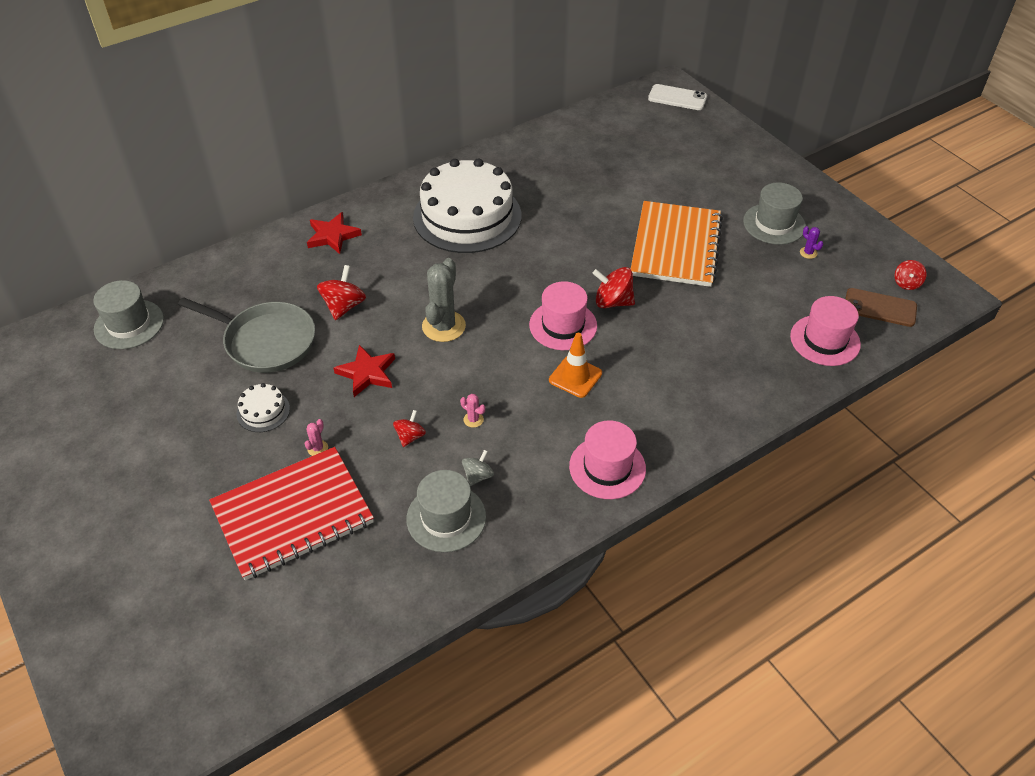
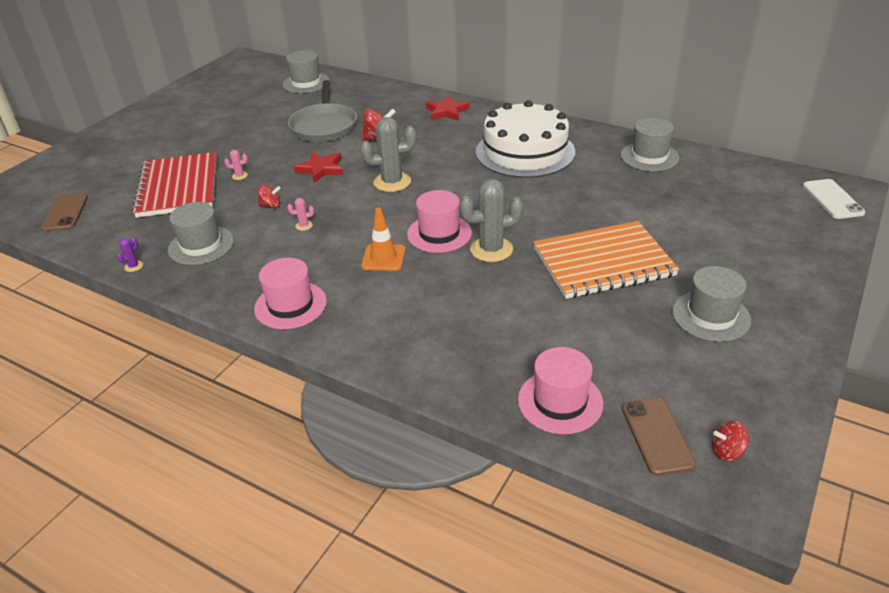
camera: 65 degrees right, 10 degrees down
red notebook [209,447,374,580] -> red notebook turned 45 degrees clockwise [132,152,217,218]
white cake [237,383,290,432] -> none
pink cactus [460,394,485,428] -> pink cactus turned 75 degrees clockwise [287,198,314,231]
grey spinning top [462,450,494,486] -> none
red spinning top [592,267,635,308] -> grey cactus [459,179,523,262]
purple cactus [800,226,823,259] -> purple cactus moved to [117,237,143,272]
none -> brown phone [41,193,88,232]
none -> grey hat [621,118,679,171]

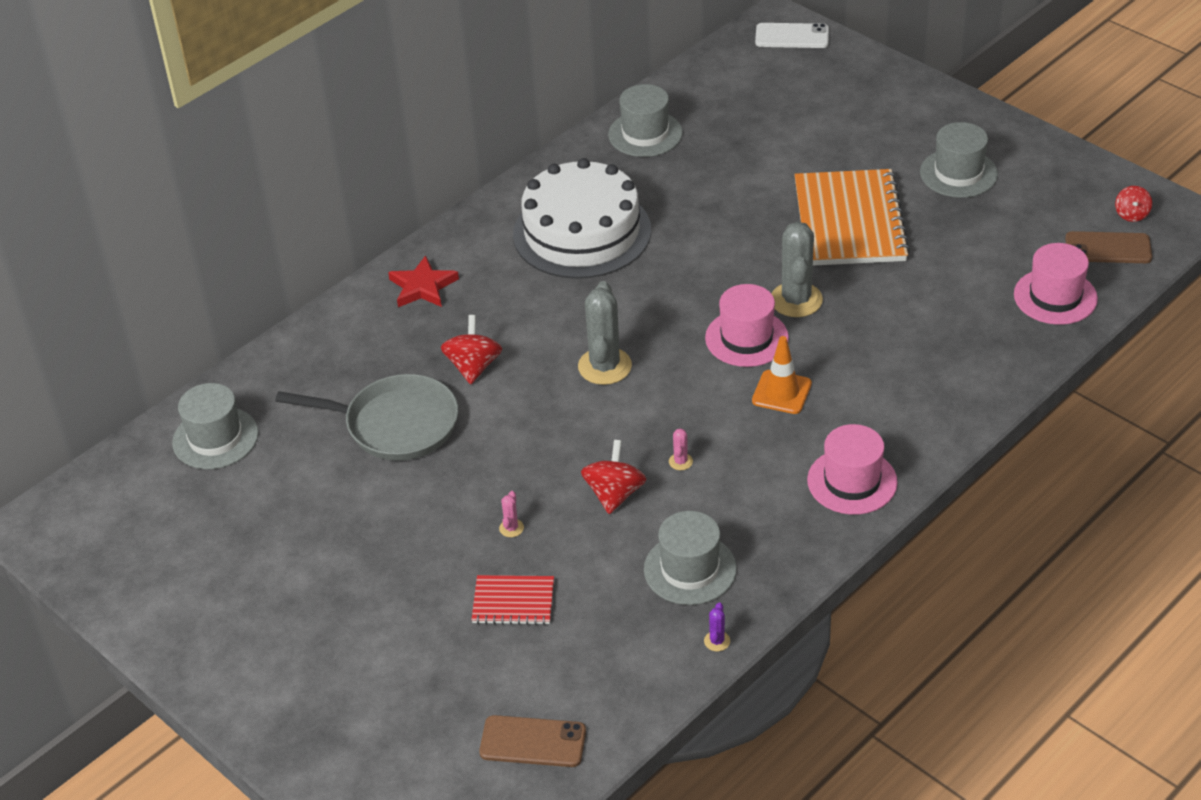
camera: 75 degrees left, 5 degrees up
purple cactus [117,237,143,272] -> purple cactus turned 60 degrees clockwise [704,602,730,651]
red notebook [132,152,217,218] -> red notebook [472,575,554,625], size x0.49
red spinning top [258,185,281,208] -> red spinning top [581,440,646,514], size x1.62
red star [294,152,343,183] -> none

